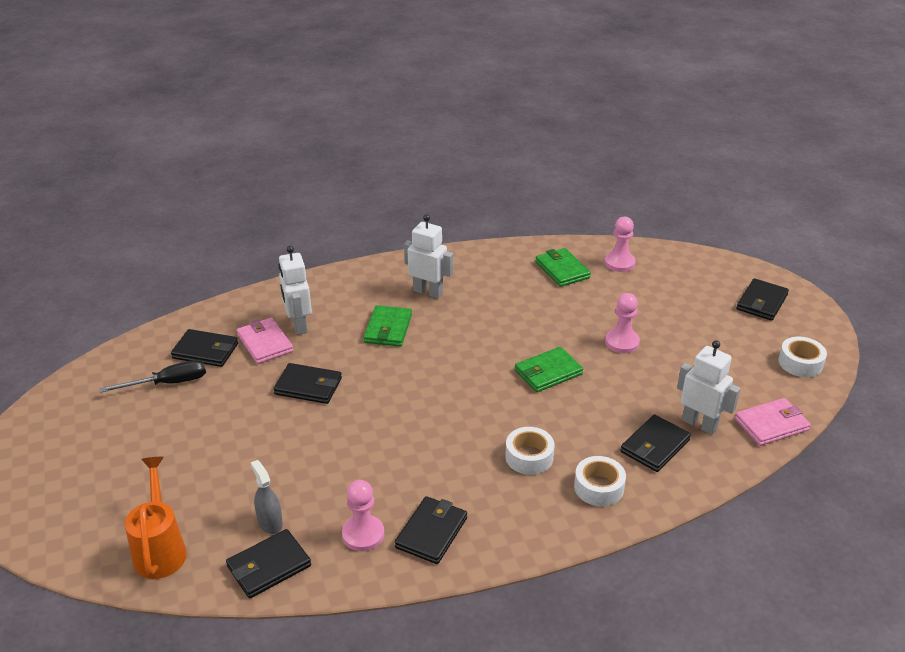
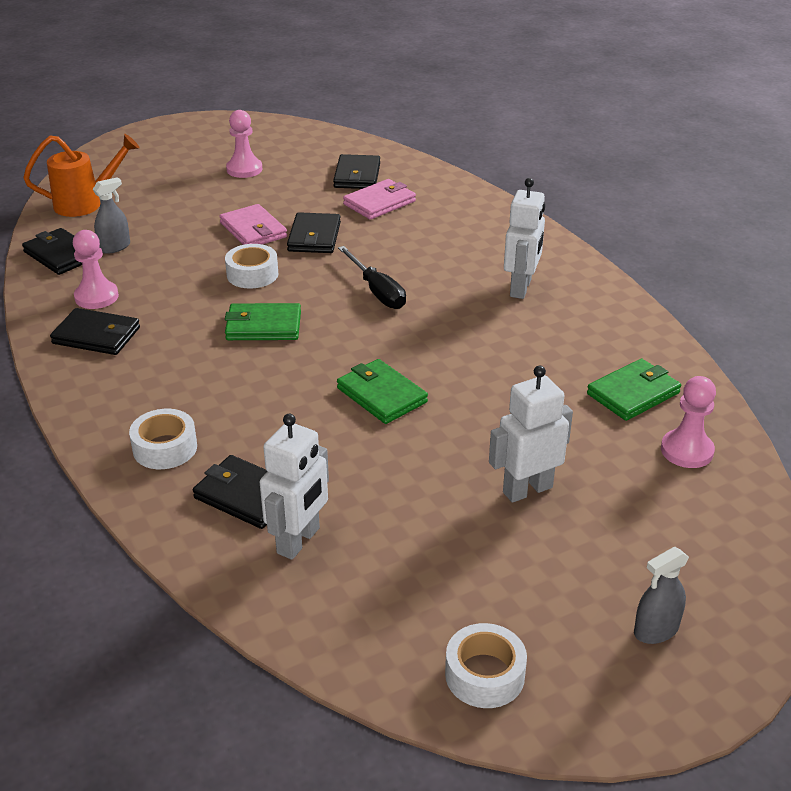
camera: 80 degrees right, 0 degrees up
black screwdriver [100,360,206,393] -> black screwdriver moved to [338,246,406,309]
white robot [278,246,312,335] -> white robot moved to [489,365,573,503]
green wallet [364,305,412,347] -> green wallet moved to [225,303,301,340]
white tape [505,427,555,475] -> white tape moved to [225,244,278,289]
pink pawn [605,293,640,353] -> pink pawn moved to [226,110,262,178]
pink wallet [735,398,811,446] -> pink wallet moved to [219,204,287,245]
black wallet [736,278,789,321] -> grey spray bottle [634,547,689,644]

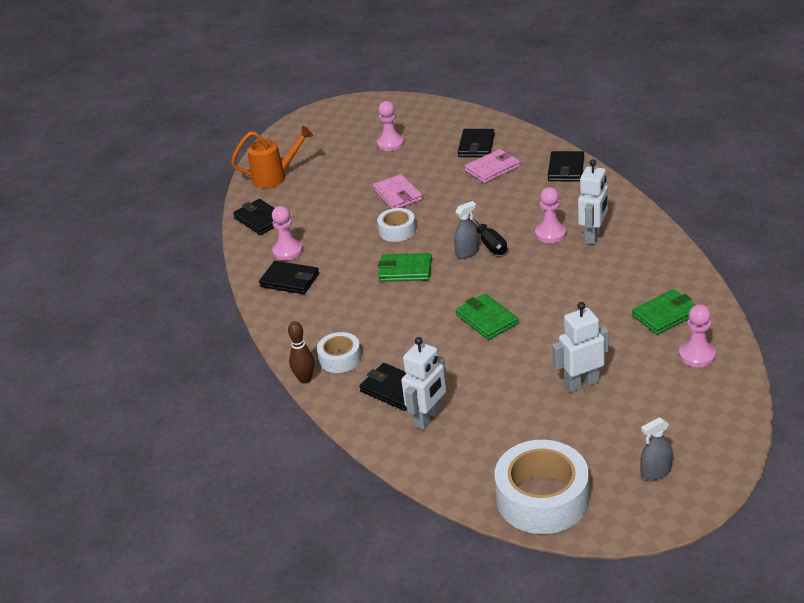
camera: 10 degrees right, 0 degrees up
grey spray bottle [93,177,130,254] -> grey spray bottle moved to [454,201,479,259]
black wallet [287,212,341,253] -> black wallet moved to [548,151,584,182]
white tape [445,623,527,708] -> white tape [495,440,589,534], size x1.86
none -> brown bowling pin [288,321,314,384]
none -> pink pawn [535,187,566,243]

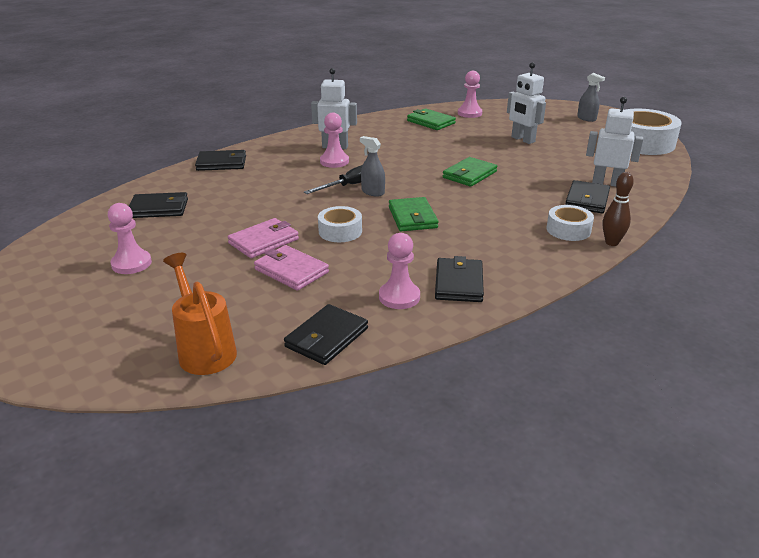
camera: 110 degrees left, 5 degrees down
pink wallet [465,149,520,183] -> pink wallet moved to [254,245,329,291]

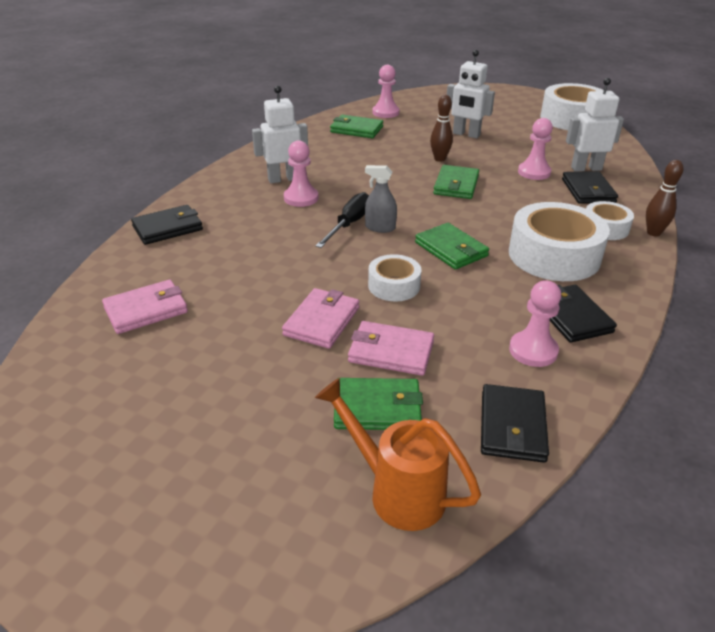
camera: 25 degrees left, 5 degrees up
pink pawn [108,203,152,274] -> pink pawn moved to [518,118,553,180]
black wallet [129,192,188,218] -> pink wallet [102,280,188,334]
grey spray bottle [577,73,605,122] -> none
none -> green wallet [334,378,423,430]
none -> brown bowling pin [430,95,453,162]
none -> white tape [509,202,610,281]

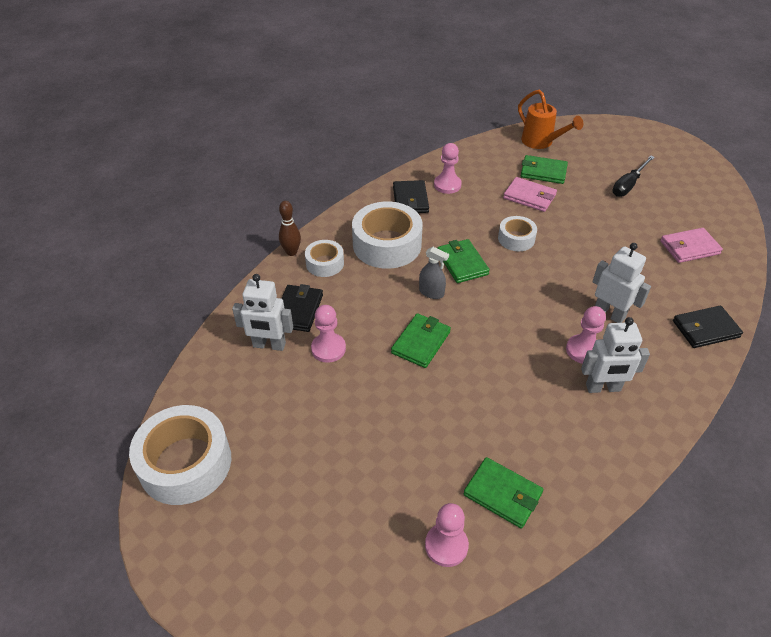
camera: 165 degrees left, 10 degrees up
pink wallet [282,288,359,349] -> none
black screwdriver [315,192,369,248] -> black screwdriver moved to [612,156,655,197]
grey spray bottle [365,165,397,233] -> grey spray bottle moved to [419,247,449,299]
brown bowling pin [430,95,453,162] -> none
white robot [447,50,495,138] -> white robot moved to [592,243,651,323]
black wallet [481,384,549,463] -> none

